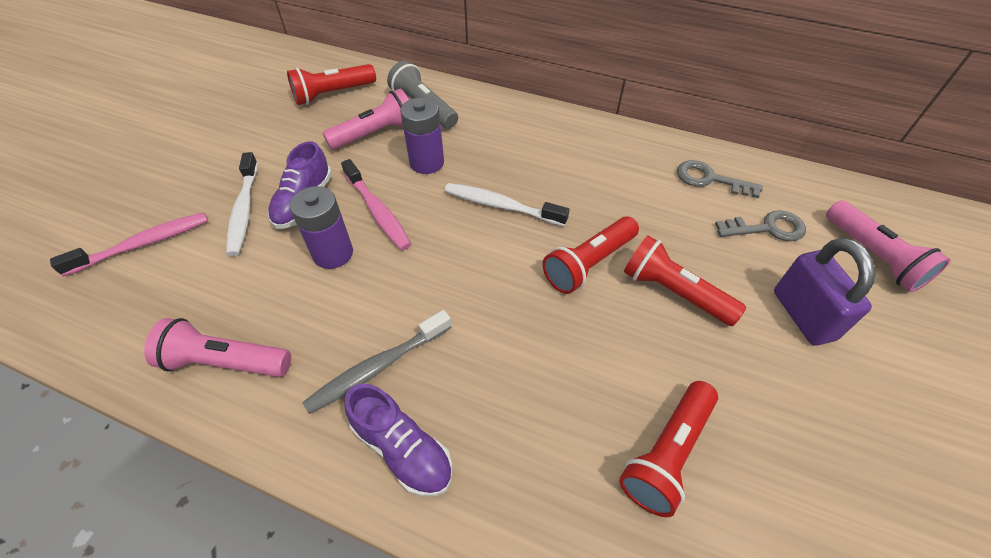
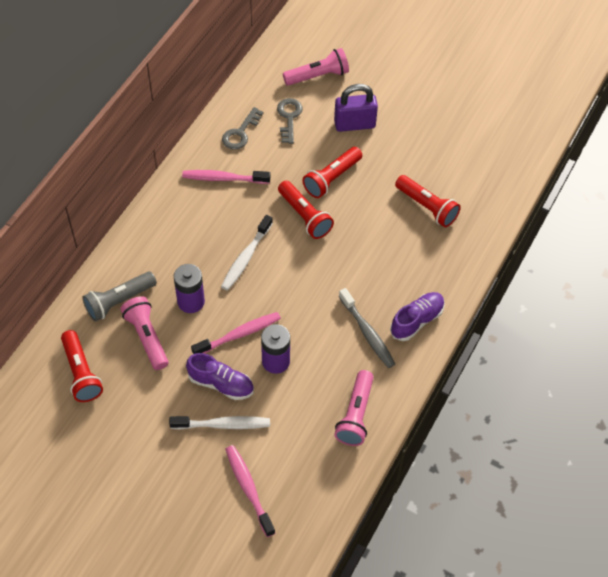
camera: 85 degrees left, 5 degrees up
none -> pink toothbrush [182,170,270,184]

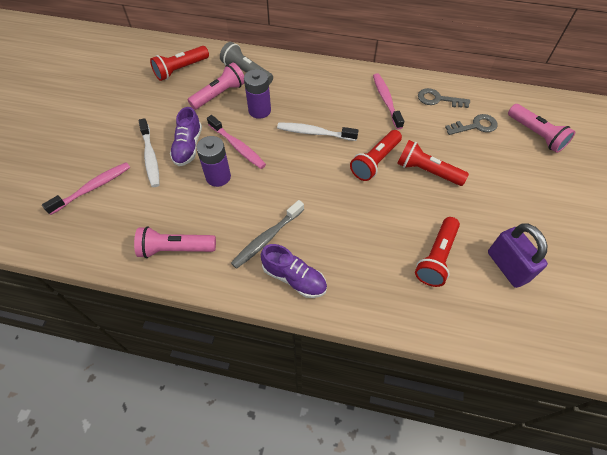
camera: 75 degrees right, 0 degrees up
purple padlock [334,84,378,132] -> purple padlock moved to [488,223,548,288]

